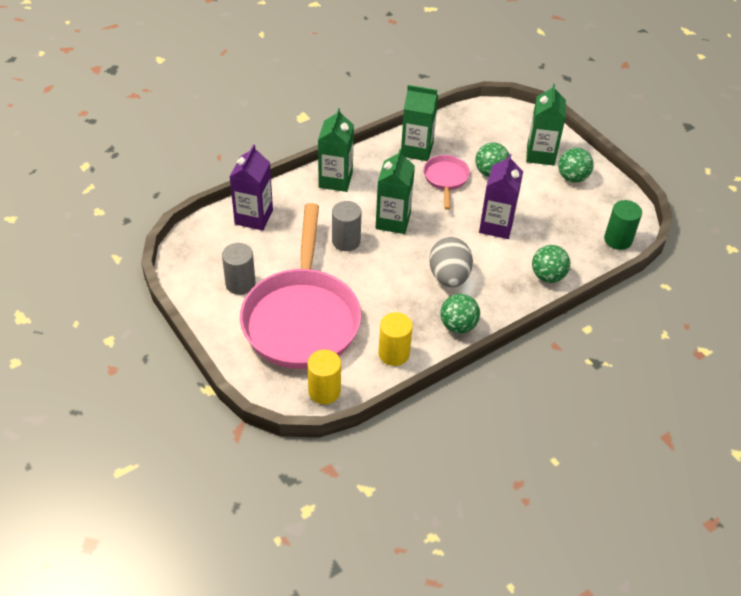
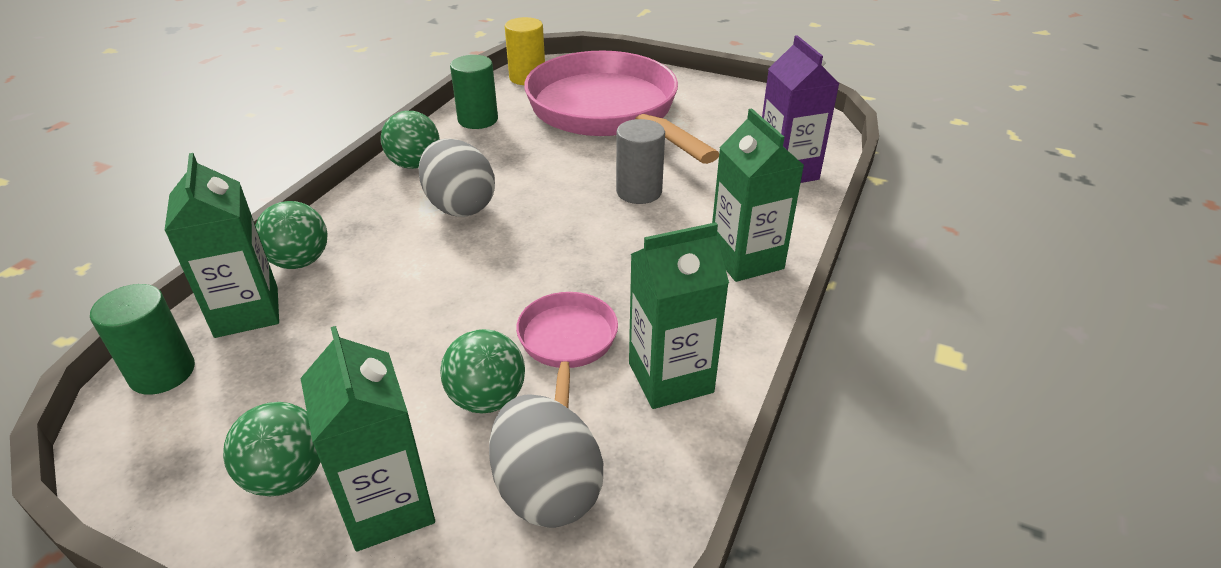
camera: 150 degrees right, 10 degrees down
grey cylinder [222,243,255,295] -> none
green carton [376,149,415,234] -> green carton moved to [164,153,279,338]
yellow cylinder [378,312,413,366] -> green cylinder [450,55,498,129]
pink pan [423,155,470,210] -> pink pan turned 150 degrees counterclockwise [516,292,618,408]
purple carton [479,154,523,239] -> none
none -> grey egg [489,394,603,528]

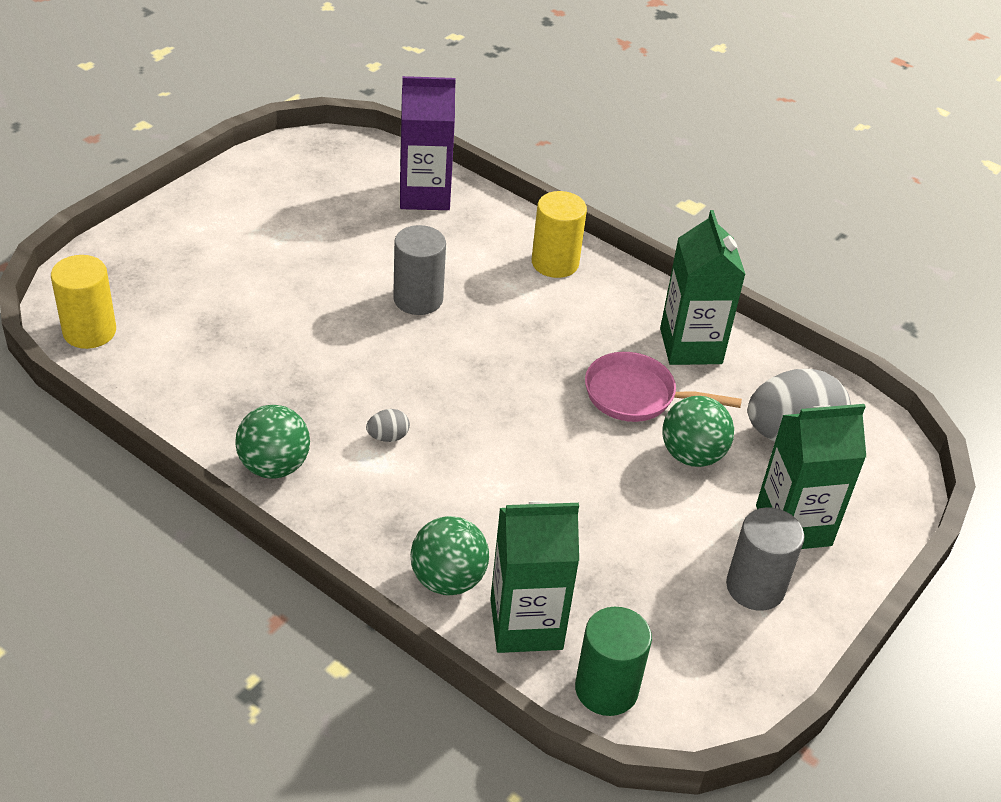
camera: 80 degrees left, 5 degrees up
green ball [223,402,321,496] -> grey cylinder [726,507,804,611]
grey egg [419,139,495,217] -> grey egg [366,409,410,442], size x0.41
green cylinder [450,55,498,129] -> none
pink pan [524,51,719,164] -> none
green carton [712,108,804,282] -> yellow cylinder [532,191,587,278]

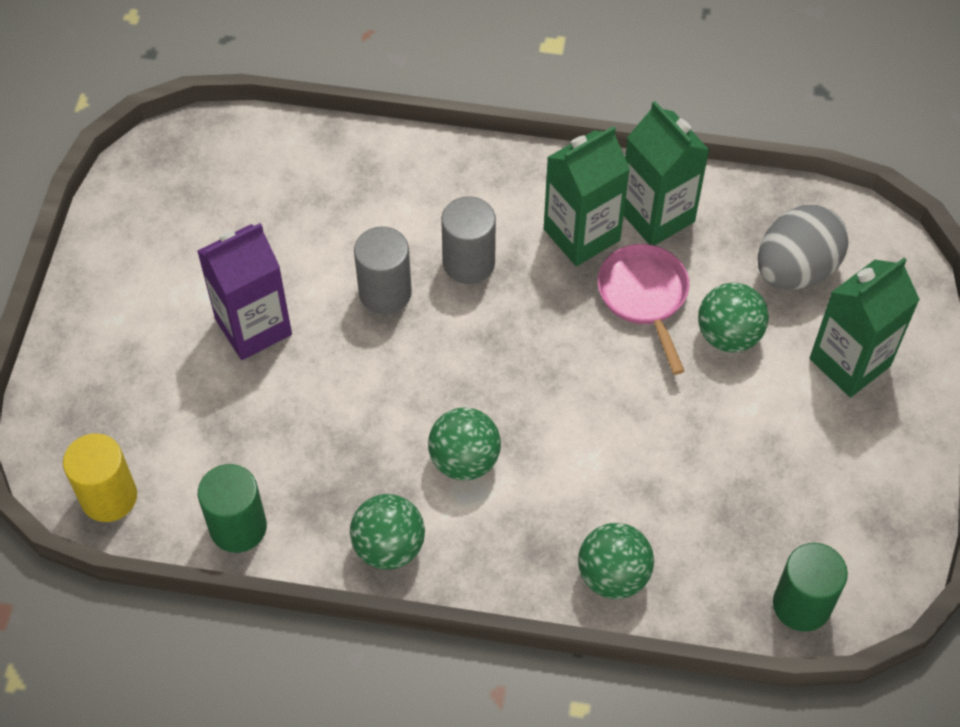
camera: 25 degrees left, 15 degrees up
grey egg [366,409,410,442] -> green ball [428,408,501,481]
purple carton [400,76,456,210] -> purple carton moved to [197,223,292,360]
green carton [490,501,579,653] -> green carton moved to [544,126,630,266]
yellow cylinder [532,191,587,278] -> none
pink pan [585,352,742,422] -> pink pan turned 90 degrees clockwise [597,244,689,375]
grey cylinder [726,507,804,611] -> grey cylinder moved to [441,196,496,284]
none -> green cylinder [198,464,267,553]

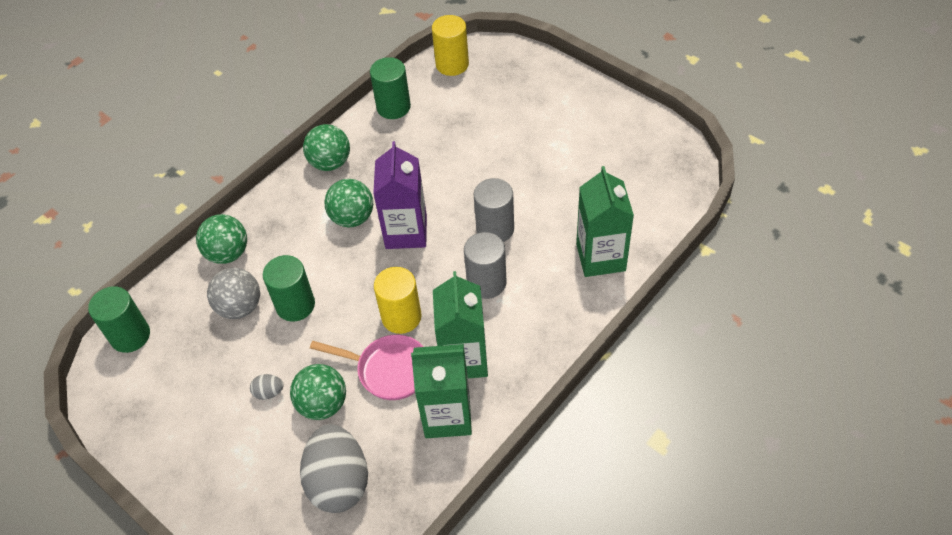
camera: 125 degrees right, 5 degrees down
purple carton [197,223,292,360] -> purple carton moved to [373,141,427,249]
green carton [810,258,920,397] -> green carton moved to [576,166,634,277]
none -> grey ball [207,268,260,319]
none -> grey egg [250,374,284,400]
none -> green cylinder [263,255,315,322]
none -> yellow cylinder [374,267,422,334]

